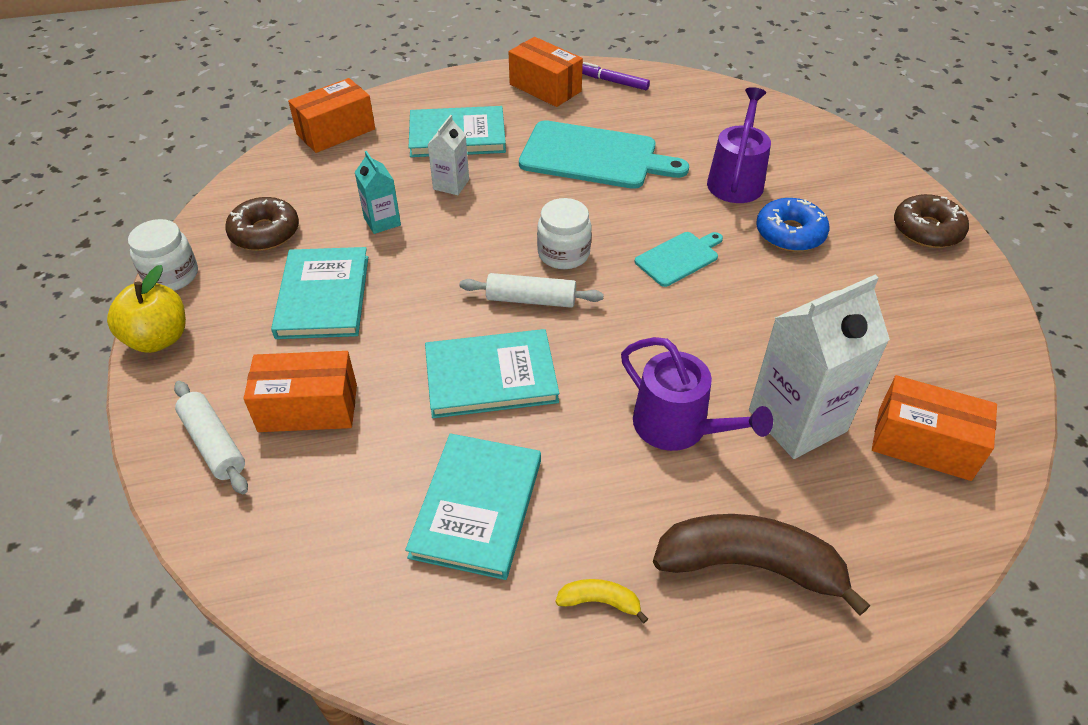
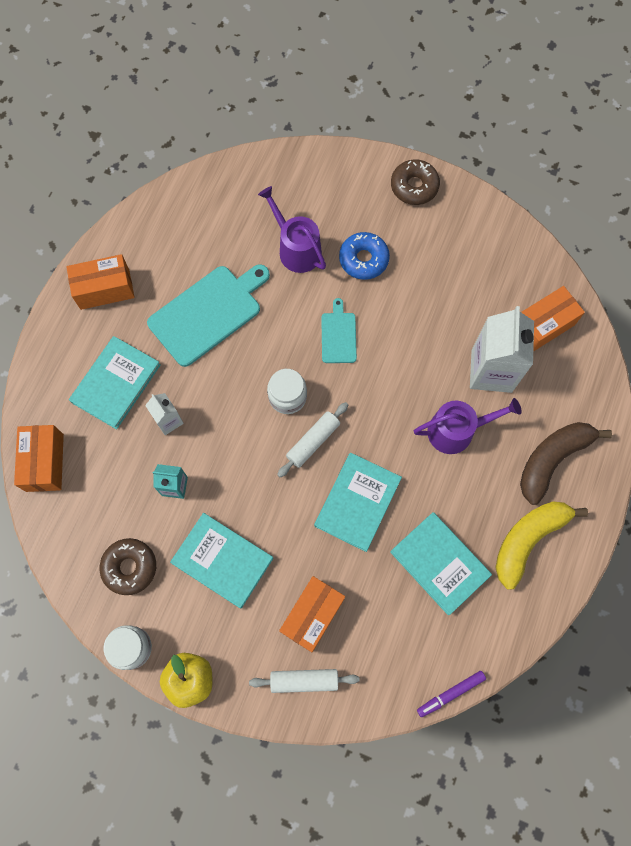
camera: 55 degrees left, 25 degrees up
yellow banana [555,579,648,623] -> yellow banana [495,502,588,590], size x2.30
purple marker [582,62,650,90] -> purple marker moved to [417,671,486,717]

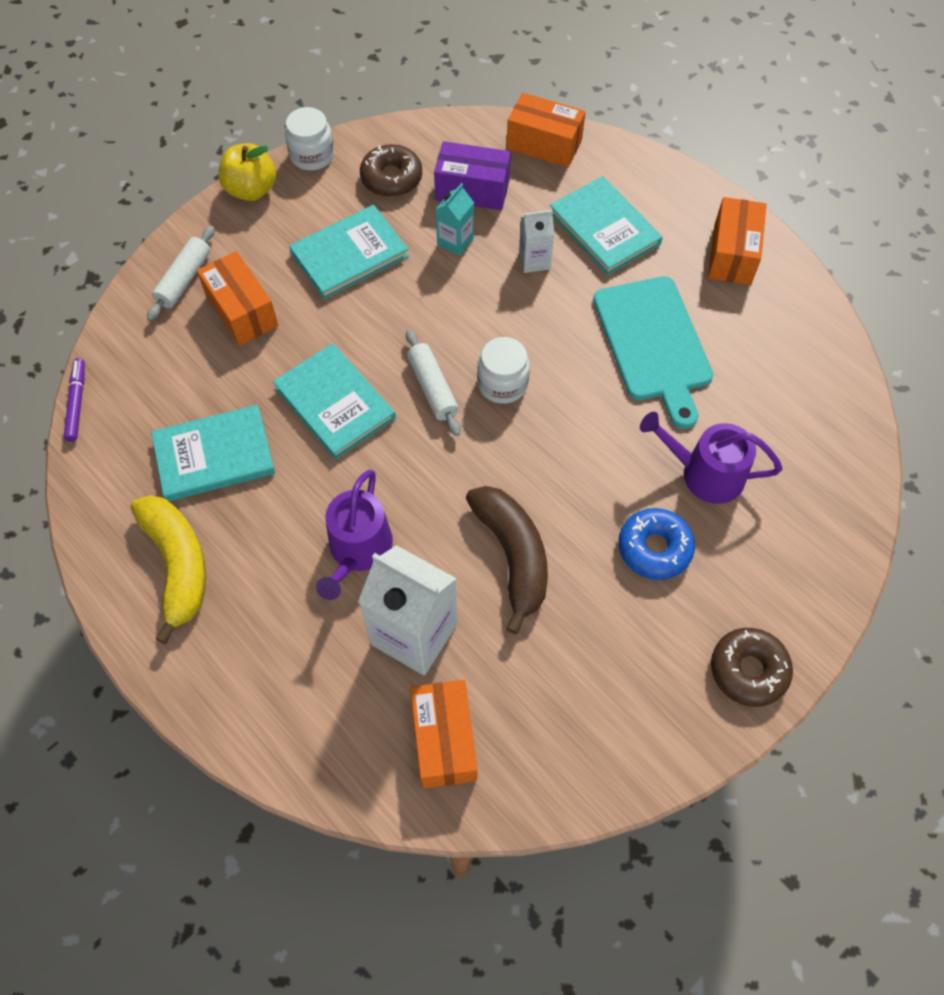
camera: 115 degrees right, 10 degrees down
purple watering can [258,186,326,273] -> purple watering can turned 150 degrees counterclockwise [640,412,783,504]
turquoise cutting board [321,298,357,363] -> none
brown banana [520,422,612,505] -> brown banana moved to [466,486,548,634]
none -> purple box [434,141,511,210]

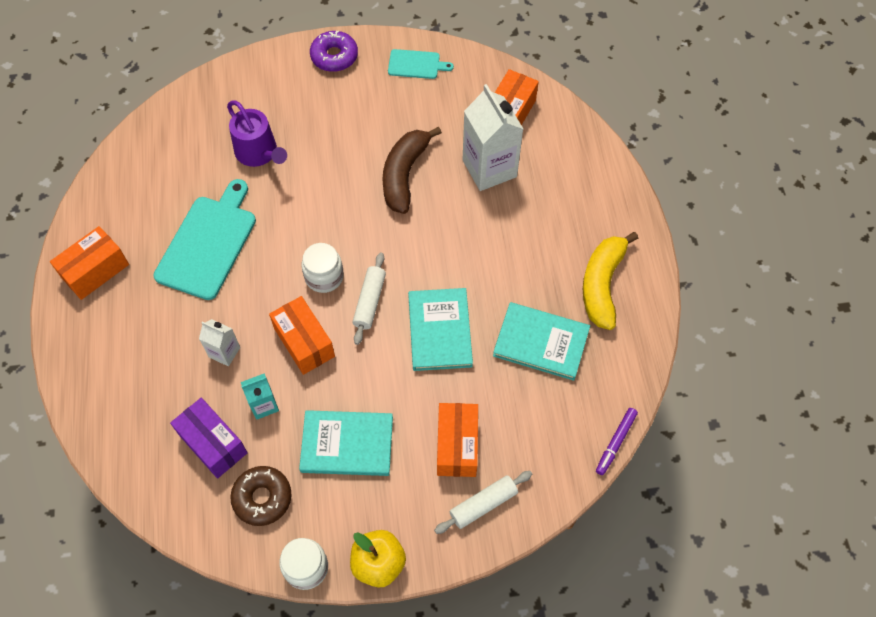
camera: 145 degrees left, 0 degrees up
purple watering can [316,470,393,600] -> none
orange box [506,93,586,168] -> orange box moved to [269,296,335,375]
turquoise book [550,176,663,275] -> none
blue donut [618,508,695,580] -> none
brown donut [711,628,793,707] -> purple donut [310,31,358,72]
none -> turquoise cutting board [388,49,454,79]

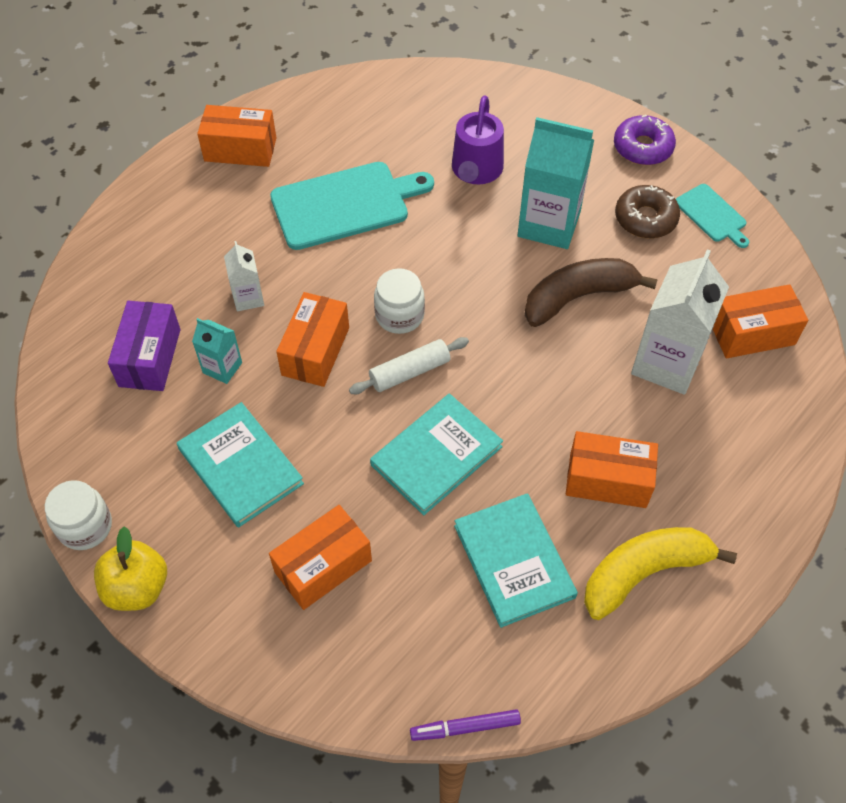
camera: 50 degrees right, 5 degrees down
brown donut [231,466,292,526] -> brown donut moved to [615,185,680,239]
white rolling pin [434,471,532,534] -> none
none -> turquoise carton [518,117,594,249]
none -> orange box [566,431,658,508]

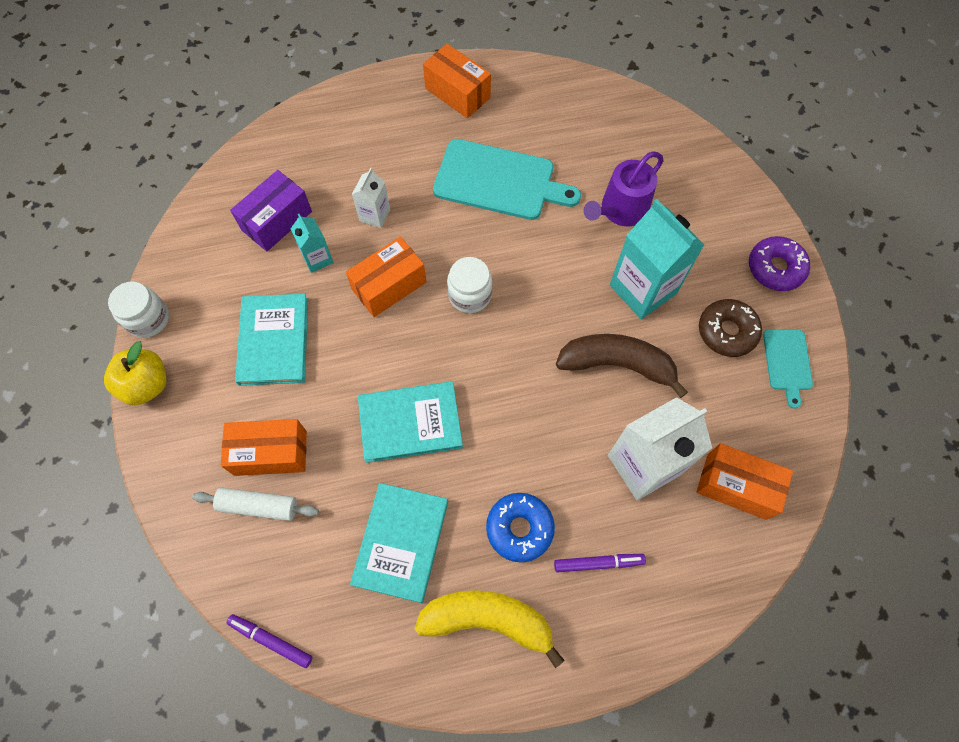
camera: 35 degrees right, 10 degrees up
white rolling pin [349,337,469,394] -> white rolling pin moved to [192,488,319,521]
orange box [566,431,658,508] -> blue donut [486,493,555,562]
none -> purple marker [554,554,646,572]

